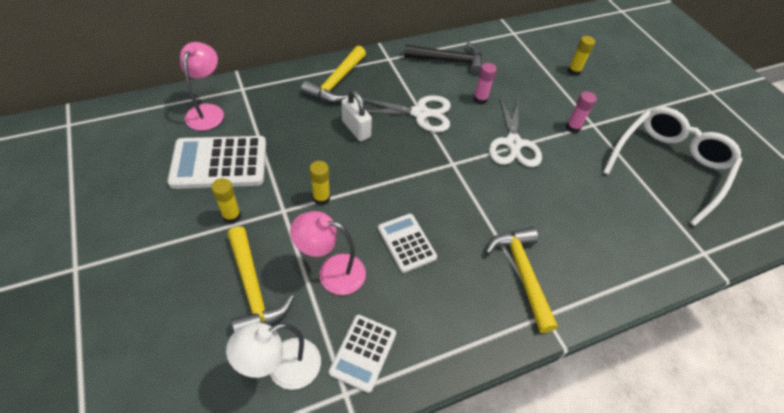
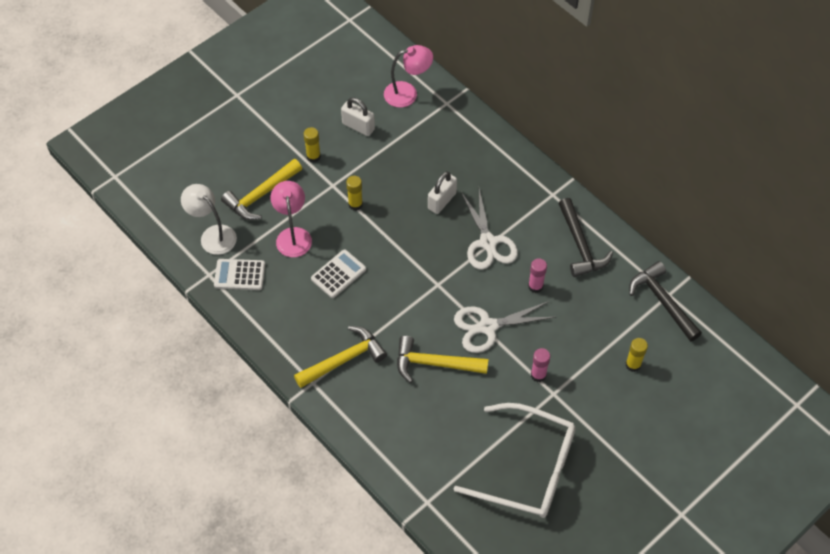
camera: 75 degrees right, 5 degrees up
white calculator [167,136,266,189] -> white padlock [341,98,375,136]
yellow hammer [301,46,366,103] -> yellow hammer moved to [397,336,488,383]
none -> black hammer [629,261,702,342]

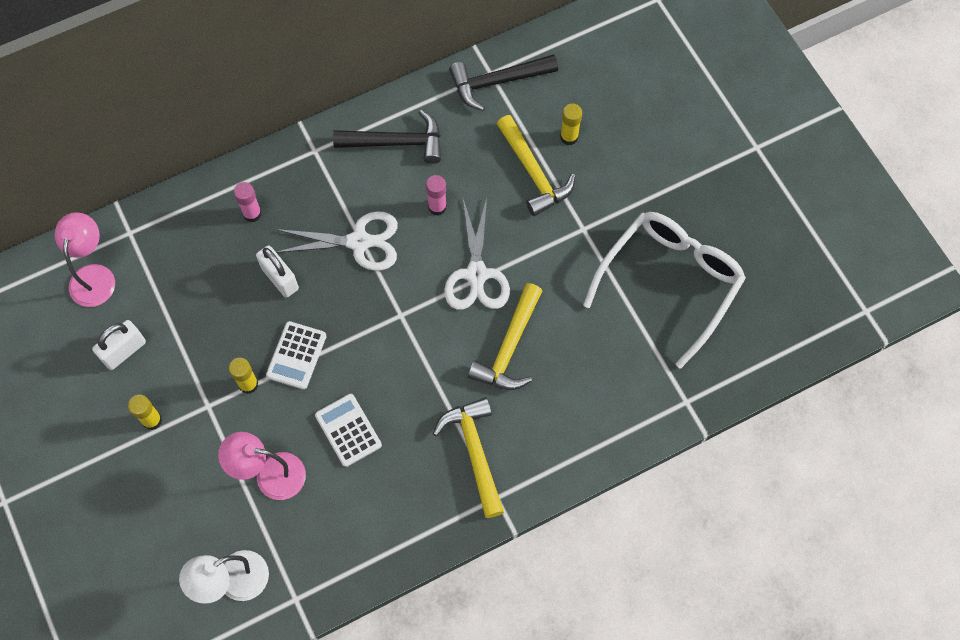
camera: 75 degrees left, 10 degrees up
white calculator [214,259,265,290] -> white calculator moved to [266,321,326,390]
yellow hammer [221,159,302,220] -> yellow hammer moved to [497,115,575,216]
pink glue stick [531,348,550,382] -> pink glue stick moved to [233,182,262,222]

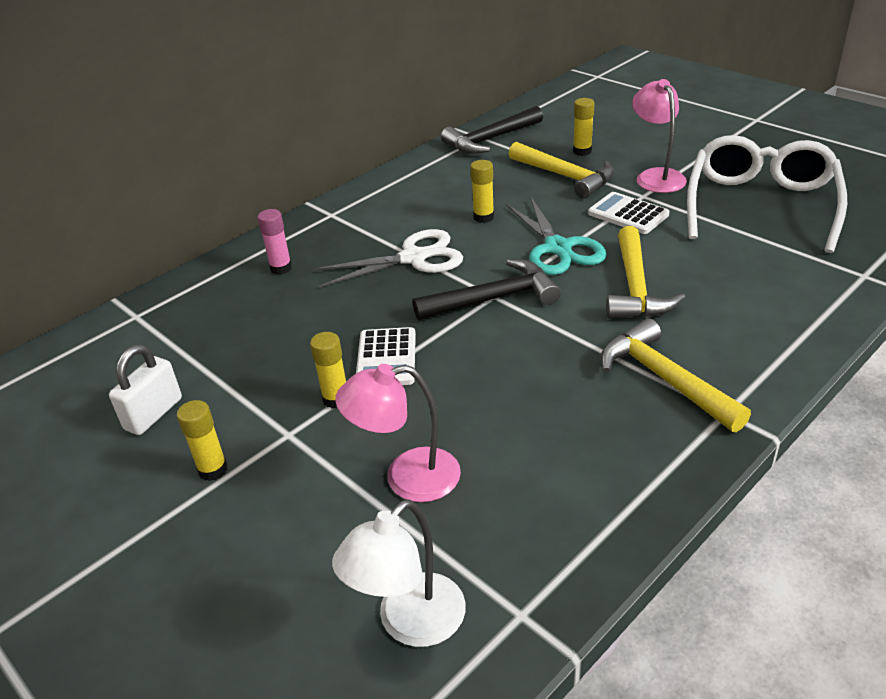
camera: 15 degrees left, 30 degrees down
pink lamp [54,212,115,307] -> pink lamp moved to [632,79,687,193]
white padlock [256,245,299,298] -> none
white calculator [315,394,382,467] -> white calculator moved to [588,192,670,234]
black hammer [333,110,441,164] -> black hammer moved to [413,259,561,320]
pink glue stick [426,175,447,216] -> yellow glue stick [470,160,494,223]
white scissors [444,198,510,310] -> turquoise scissors [506,197,607,275]

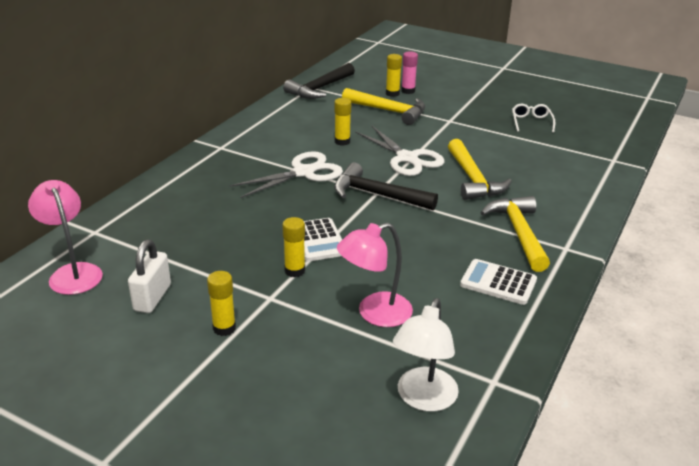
camera: 20 degrees left, 5 degrees down
pink glue stick [257,209,292,275] -> pink glue stick moved to [401,51,418,94]
black hammer [413,259,561,320] -> black hammer turned 120 degrees counterclockwise [334,162,438,211]
turquoise scissors [506,197,607,275] -> white scissors [355,126,444,176]
white calculator [588,192,670,234] -> white calculator moved to [460,259,537,305]
yellow hammer [600,318,751,432] -> yellow hammer turned 45 degrees clockwise [480,196,550,272]
pink lamp [632,79,687,193] -> pink lamp moved to [28,180,103,295]
white glasses [687,135,847,253] -> white glasses [512,104,555,133], size x0.40

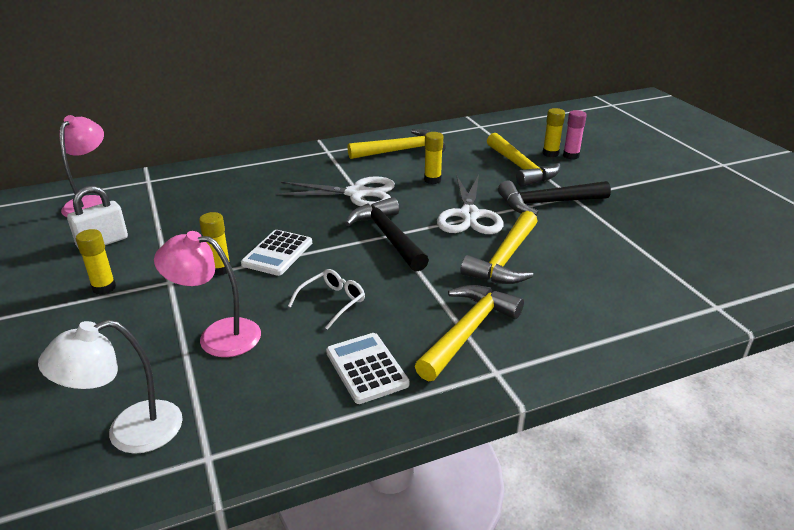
camera: 40 degrees right, 0 degrees up
black hammer [283,63,355,99] -> black hammer moved to [498,181,611,216]
white glasses [512,104,555,133] -> white glasses moved to [288,269,365,330]
none -> yellow hammer [347,129,446,159]

